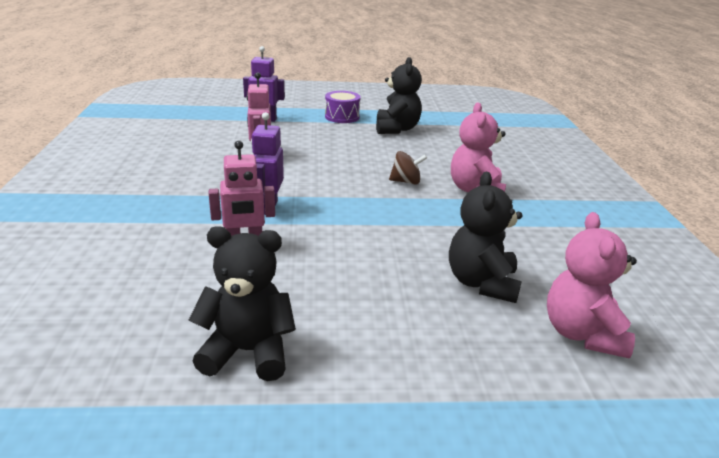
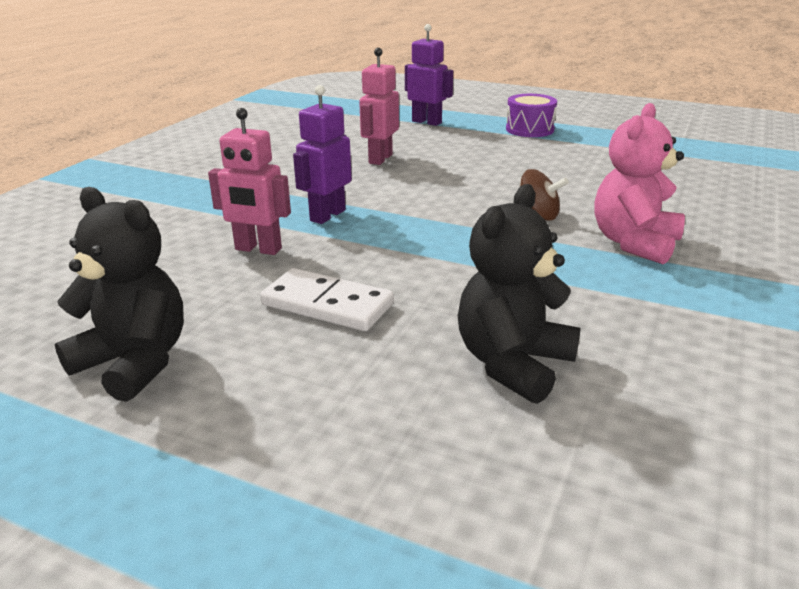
camera: 30 degrees right, 0 degrees up
black teddy bear [376,57,422,134] -> none
pink teddy bear [547,212,637,359] -> none
none -> white domino [260,268,394,331]

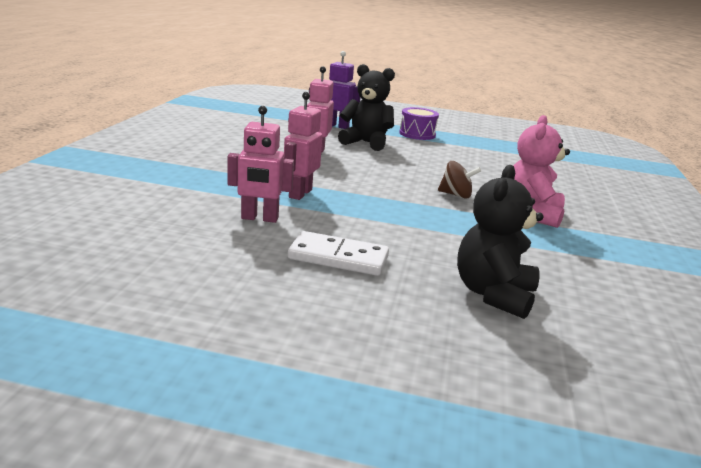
camera: 15 degrees left, 5 degrees down
black teddy bear [55,187,184,402] -> black teddy bear moved to [338,64,395,151]
purple robot [293,85,352,224] -> pink robot [284,92,322,200]

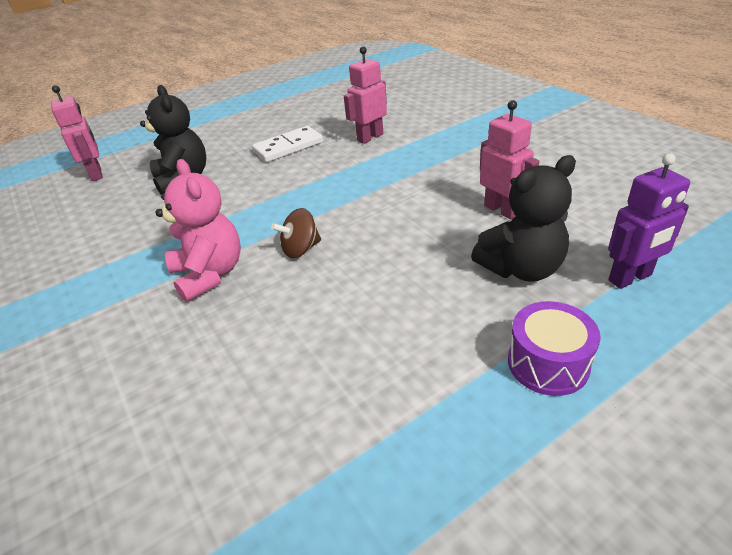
camera: 140 degrees right, 15 degrees up
pink robot [284,92,322,200] -> pink robot moved to [51,85,103,181]

